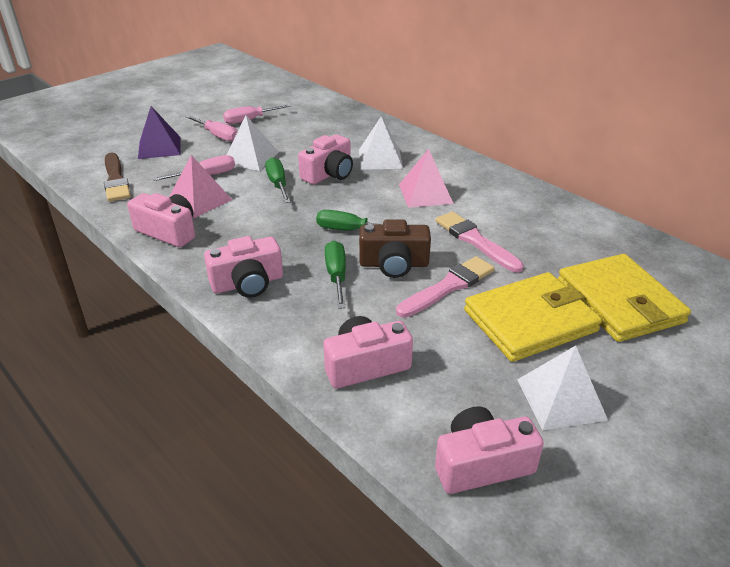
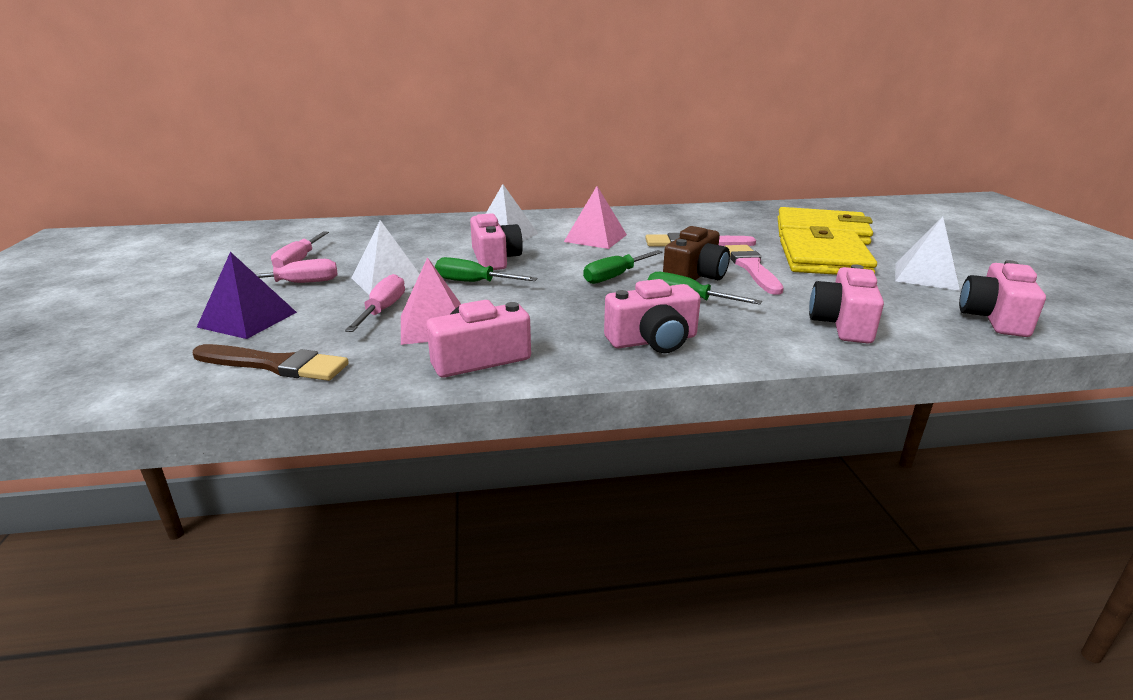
camera: 55 degrees left, 10 degrees down
pink camera [204,236,283,298] -> pink camera turned 60 degrees clockwise [604,279,701,353]

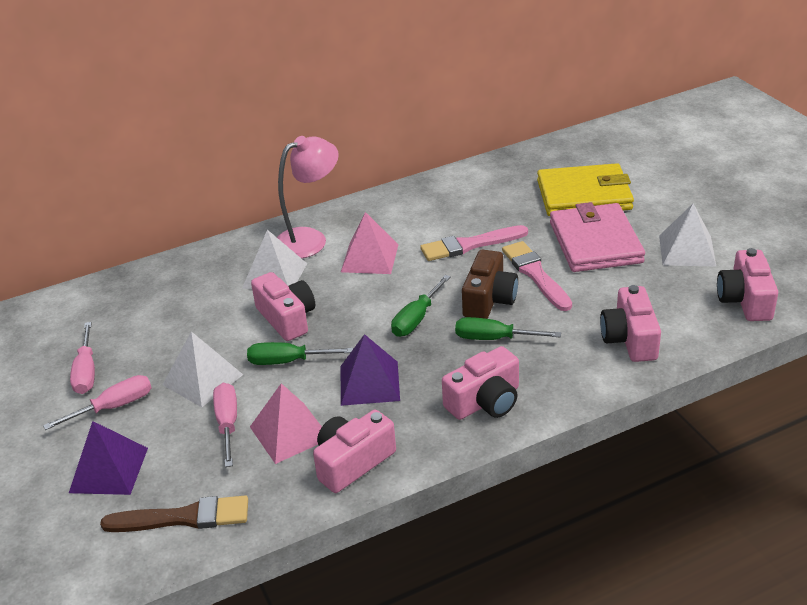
camera: 15 degrees left, 10 degrees up
yellow wallet [780,226,877,275] -> pink wallet [550,202,645,272]
none -> pink lamp [277,136,339,259]
none -> purple pyramid [341,334,400,406]

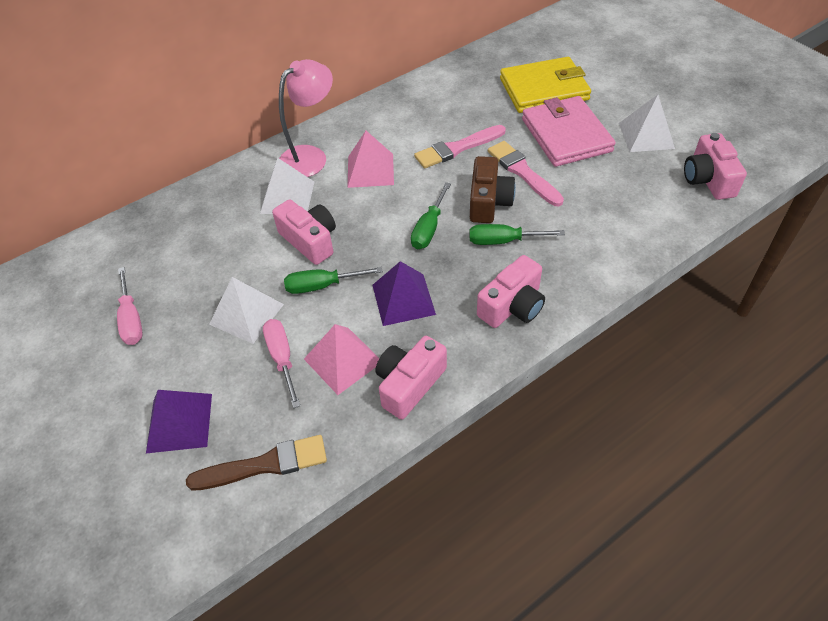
camera: 10 degrees left, 15 degrees up
pink screwdriver [43,375,152,430] -> none
pink camera [600,285,661,362] -> none

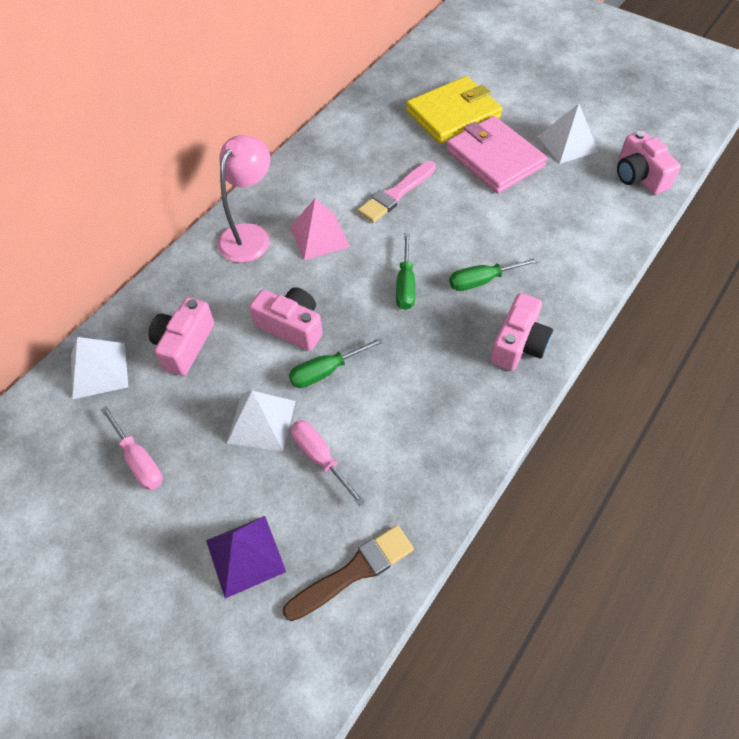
camera: 20 degrees left, 5 degrees up
white pyramid [260,158,314,214] -> white pyramid moved to [71,337,128,399]
pink pyramid [304,324,379,395] -> none
purple pyramid [372,261,436,326] -> none
pink camera [376,336,447,420] -> pink camera moved to [148,297,214,376]
brown camera [470,156,516,223] -> none
pink brush [488,141,564,206] -> none

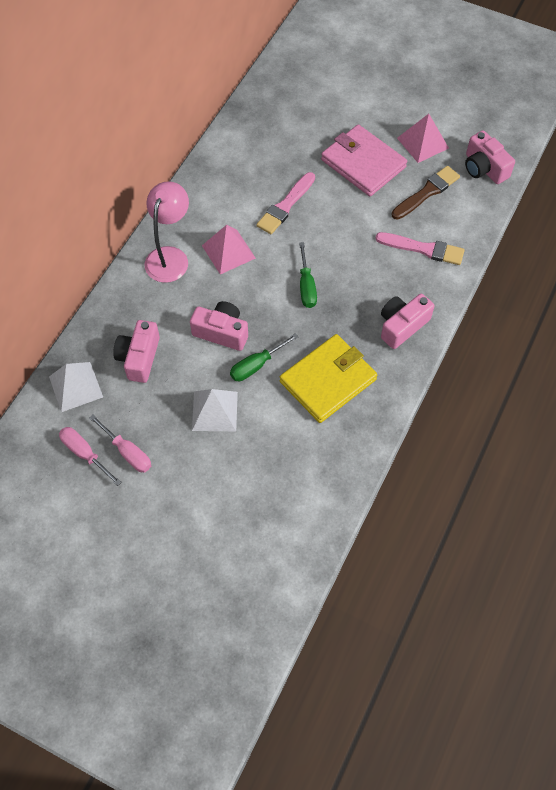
camera: 10 degrees left, 5 degrees up
purple pyramid [206,516,286,599] -> none
brown brush [282,525,414,621] -> brown brush moved to [392,166,460,220]
pink screwdriver [291,420,366,507] -> pink screwdriver moved to [59,427,121,486]
yellow wallet [406,76,502,144] -> yellow wallet moved to [280,334,377,423]
green screwdriver [449,257,540,291] -> none
pink camera [490,293,553,371] -> pink camera turned 150 degrees counterclockwise [381,294,434,349]
white pyramid [538,103,598,164] -> pink pyramid [397,114,449,163]
none -> pink brush [375,232,465,265]

